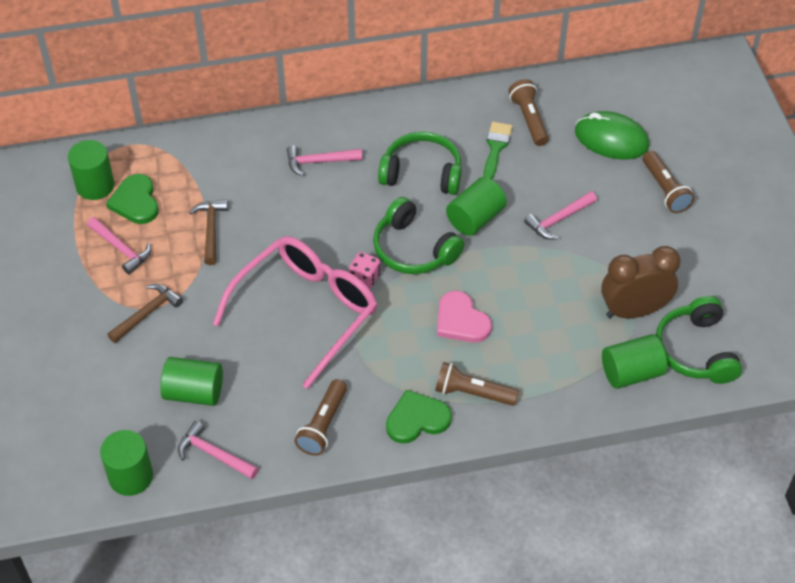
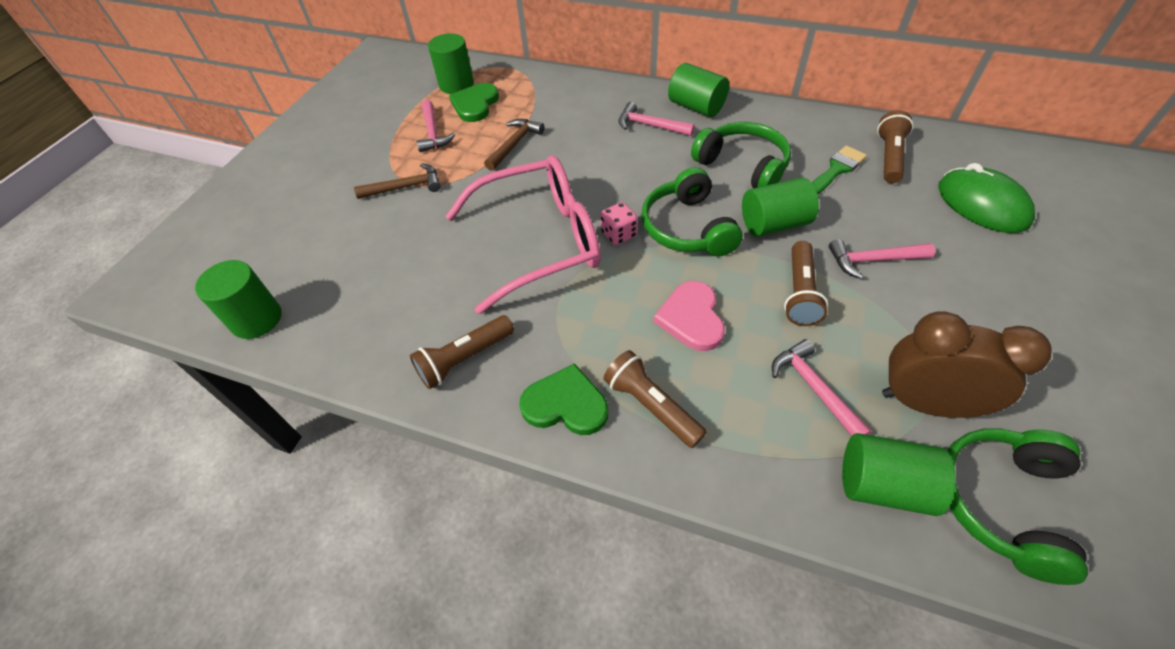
camera: 35 degrees right, 0 degrees up
green cylinder [160,357,223,406] -> green cylinder moved to [668,63,729,117]
pink hammer [178,421,258,479] -> pink hammer moved to [772,339,872,436]
brown flashlight [643,151,694,213] -> brown flashlight moved to [784,241,828,326]

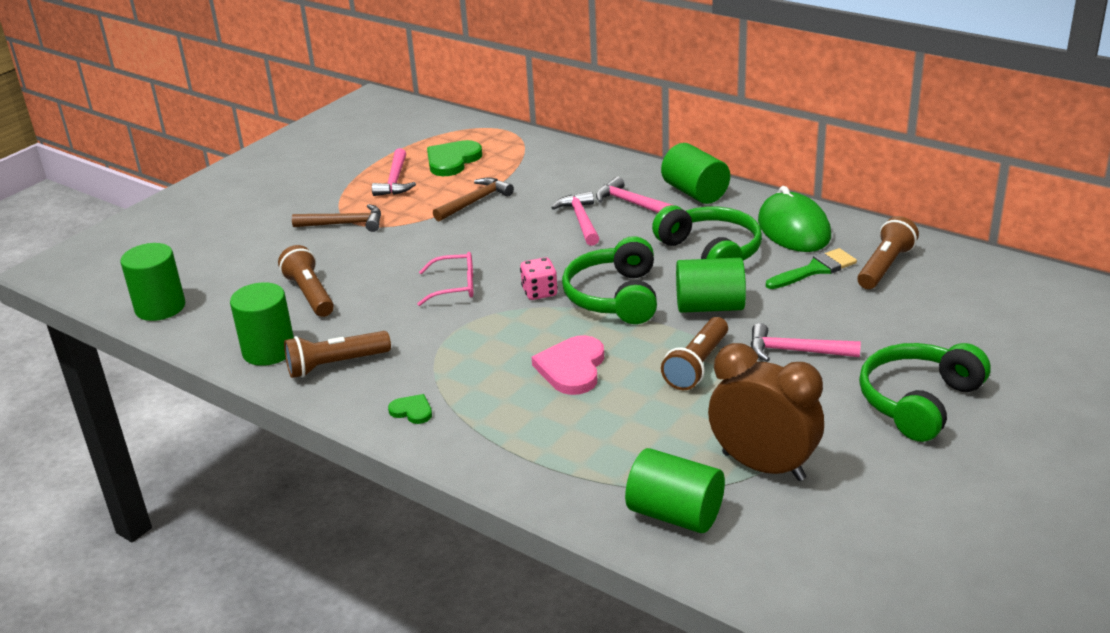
camera: 15 degrees right, 20 degrees down
green cylinder [428,33,474,94] -> green cylinder moved to [230,282,294,366]
pink glasses [446,155,601,314] -> pink glasses [417,252,473,306], size x0.42
green heart [519,363,608,435] -> green heart [388,394,432,424], size x0.53
brown flashlight [603,350,707,448] -> brown flashlight moved to [278,245,334,317]
pink hammer [772,339,872,436] -> pink hammer moved to [551,191,600,246]
green mouse [938,163,1035,233] -> green mouse moved to [758,186,831,252]
green headphones [947,429,1088,585] -> green headphones moved to [859,343,991,442]

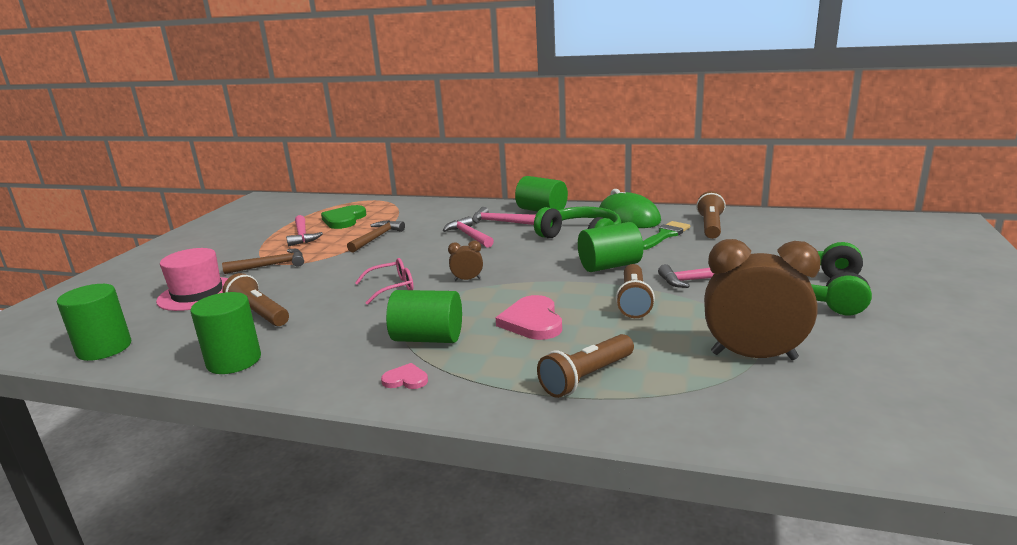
camera: 20 degrees left, 10 degrees down
brown flashlight [284,331,391,378] -> brown flashlight moved to [537,334,634,398]
green heart [388,394,432,424] -> pink heart [381,363,428,389]
pink dice [520,257,558,300] -> brown clock [448,241,483,281]
green headphones [562,236,657,324] -> none
green cylinder [625,448,725,533] -> green cylinder moved to [386,290,462,343]
none -> pink hat [156,248,228,311]

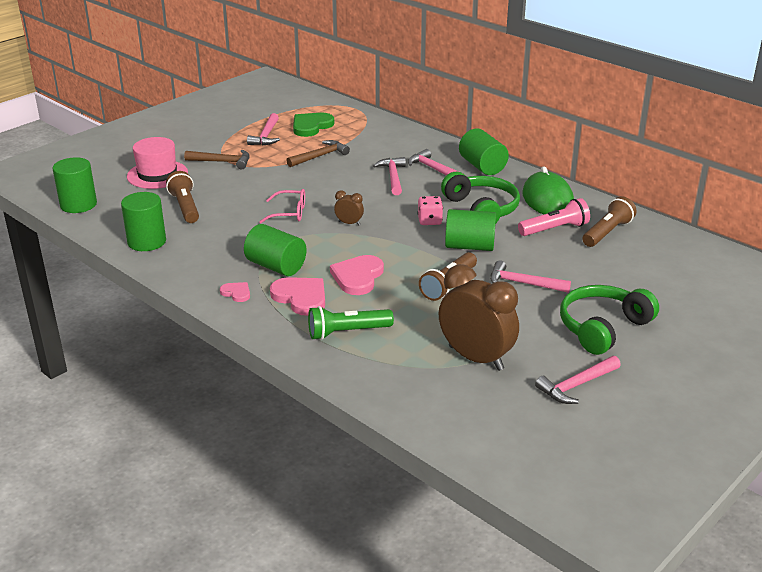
camera: 25 degrees right, 10 degrees up
brown flashlight [537,334,634,398] -> green flashlight [308,306,394,340]
green brush [643,221,690,250] -> pink flashlight [518,198,590,236]
none -> pink heart [270,277,325,316]
none -> pink dice [417,196,443,225]
none -> pink hammer [535,356,621,404]

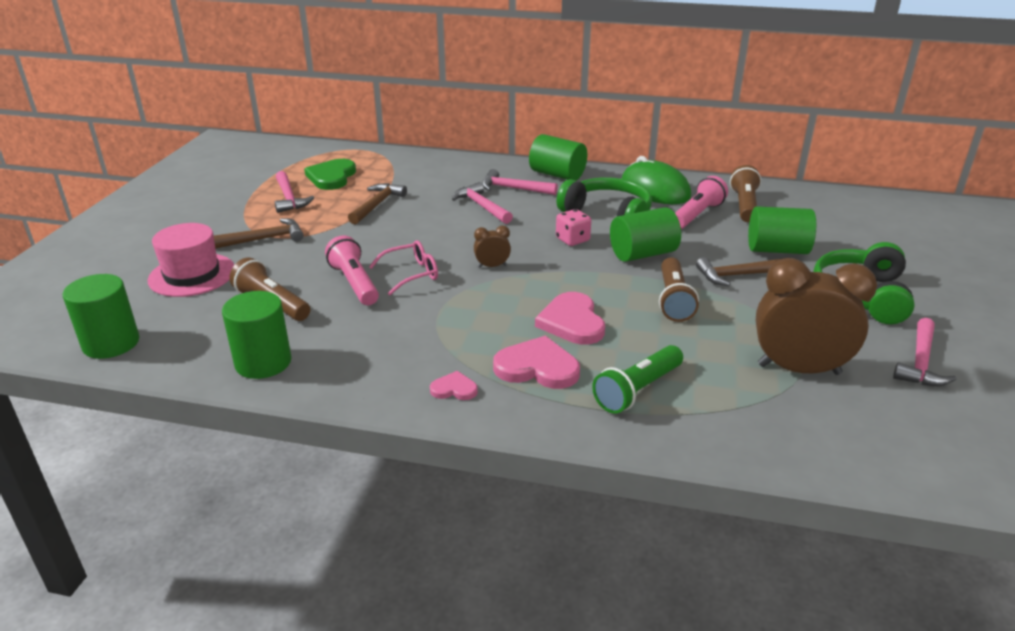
camera: 30 degrees left, 0 degrees up
green cylinder [244,224,306,276] -> green cylinder moved to [748,206,816,254]
pink hammer [490,260,571,293] -> brown hammer [696,257,786,286]
none -> pink flashlight [325,235,379,305]

